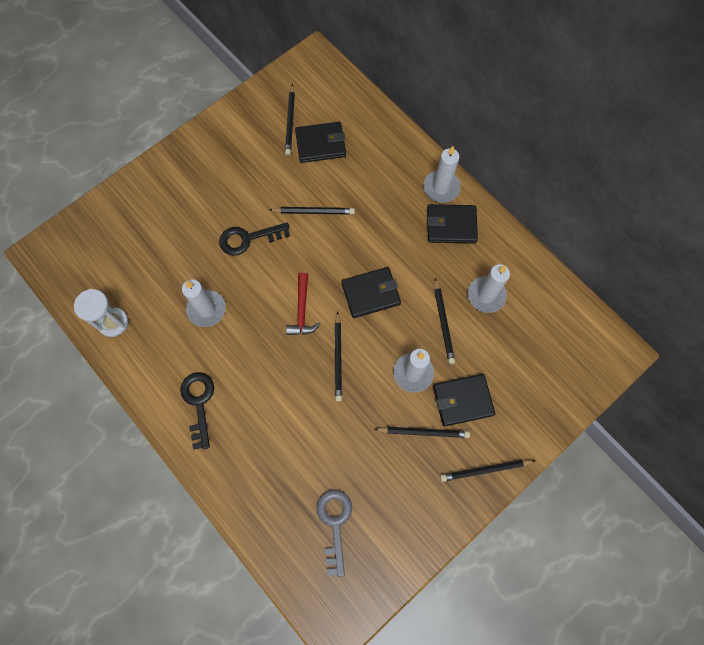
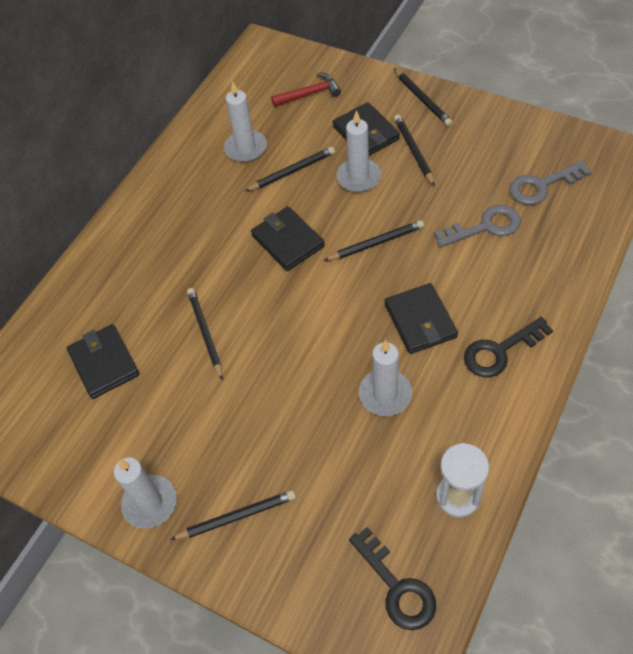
camera: 105 degrees left, 15 degrees down
black key [219,222,290,255] -> black key moved to [349,527,436,630]
black pencil [285,84,295,155] -> black pencil moved to [170,490,296,540]
red hammer [286,273,321,335] -> red hammer moved to [271,72,341,107]
white candle [423,146,461,203] -> white candle moved to [114,458,177,529]
black wallet [427,204,478,243] -> black wallet moved to [385,283,458,354]
none -> grey key [434,205,521,247]

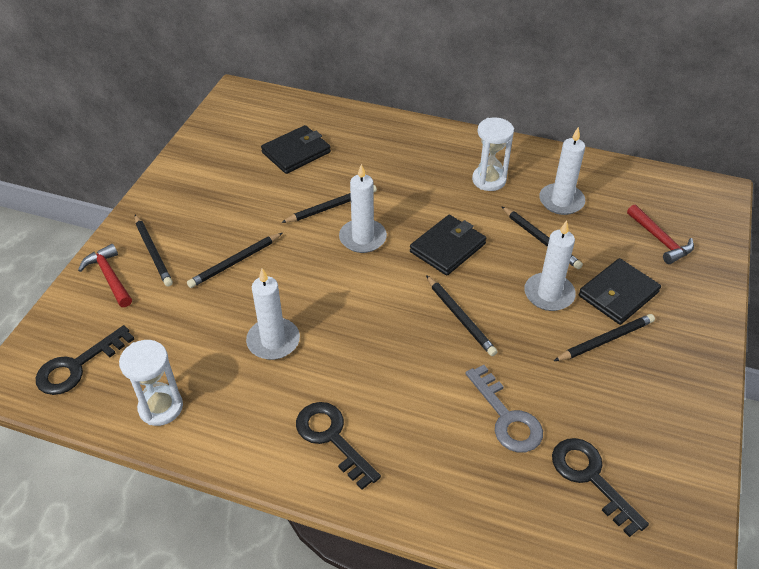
camera: 75 degrees right, 10 degrees down
white candle [114,458,177,529] -> white candle moved to [339,164,387,253]
black wallet [385,283,458,354] -> none
black pencil [394,69,453,126] -> black pencil moved to [187,233,283,288]
grey key [509,161,591,205] -> black key [552,438,649,537]
none -> red hammer [78,244,132,307]
none -> white hourglass [472,117,514,191]

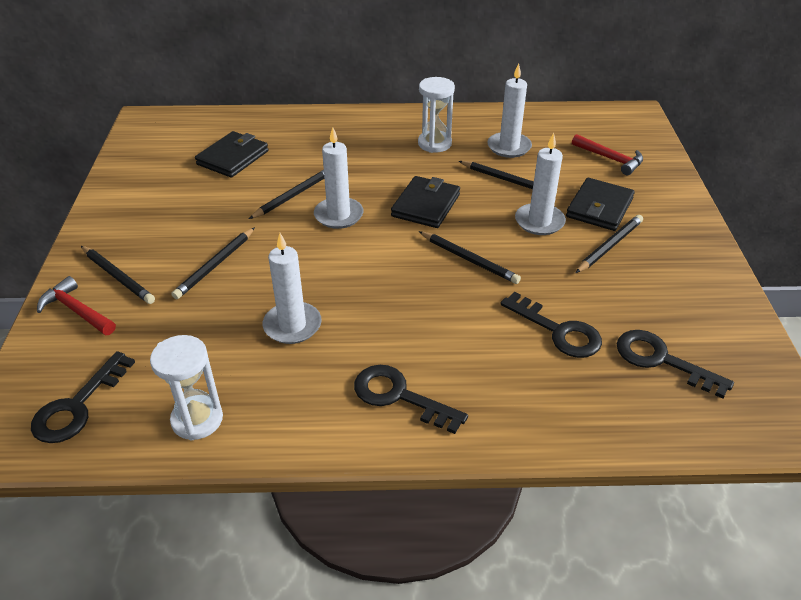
camera: 20 degrees left, 5 degrees down
grey key [465,365,543,452] -> black key [500,292,602,358]

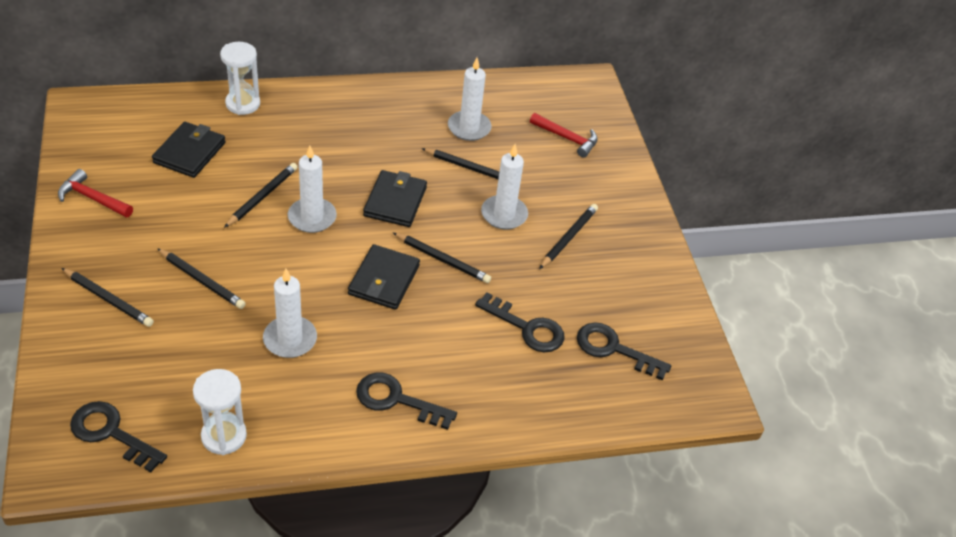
camera: 15 degrees left, 5 degrees up
black key [31,351,135,443] -> black key turned 105 degrees clockwise [70,401,167,472]
red hammer [37,276,116,335] -> red hammer moved to [58,169,133,218]
black pencil [171,227,255,299] -> black pencil turned 75 degrees counterclockwise [157,248,246,309]
white hourglass [418,77,455,153] -> white hourglass moved to [220,42,260,115]
black wallet [566,178,635,231] -> black wallet moved to [348,244,420,310]

